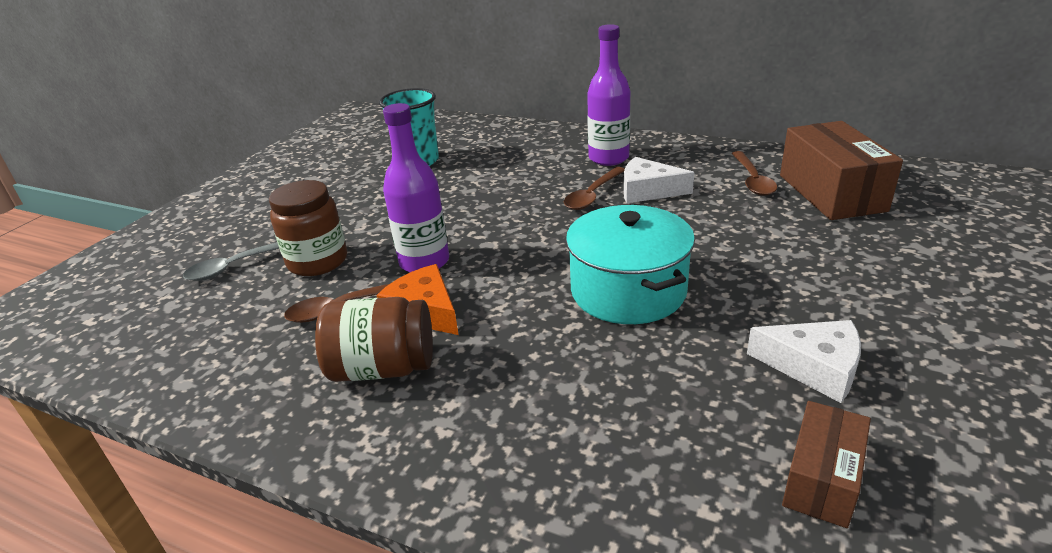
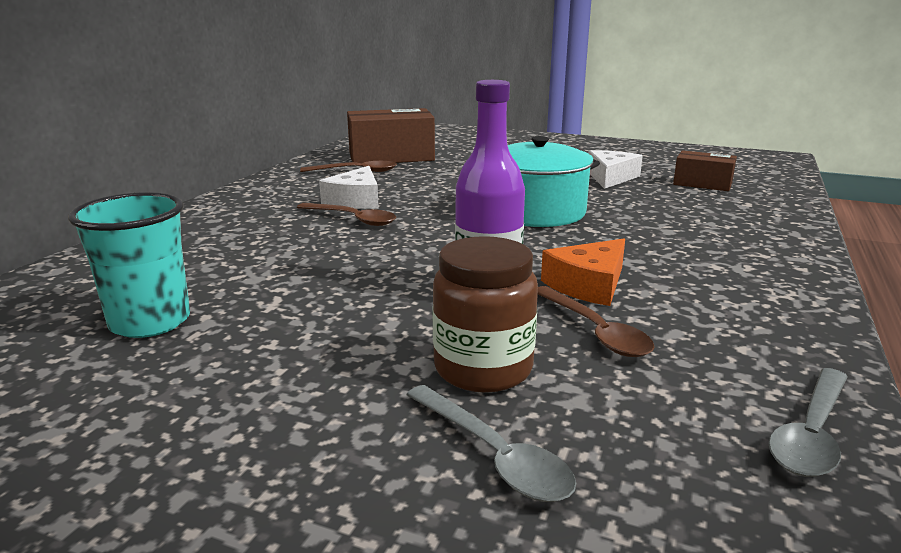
camera: 95 degrees left, 10 degrees down
brown jar [315,297,433,382] -> none
purple bottle [587,24,630,166] -> none
none -> grey spoon [768,368,848,477]

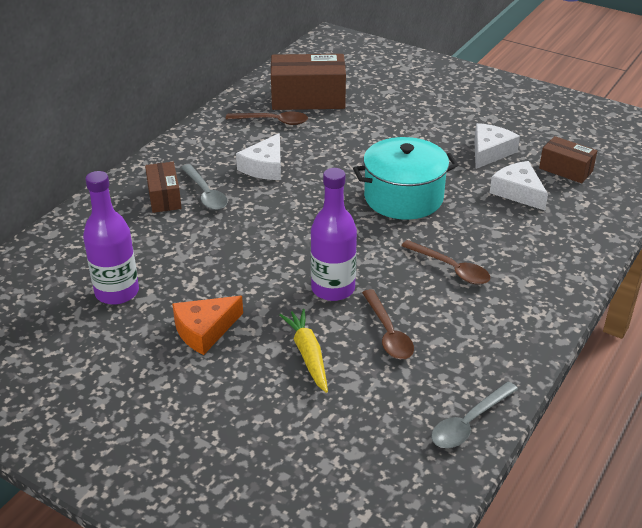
camera: 10 degrees right, 15 degrees up
turquoise cup [68,192,190,338] -> purple bottle [83,171,139,305]
brown spoon [297,203,396,226] -> brown spoon moved to [401,240,490,285]
grey spoon [406,385,576,502] -> grey spoon moved to [181,164,228,210]
brown jar [432,236,538,393] -> yellow carrot [279,309,328,393]
orange cheese [541,238,625,306] -> orange cheese moved to [172,296,243,355]
none -> brown box [145,162,181,213]
none -> white cheese [490,161,548,210]

